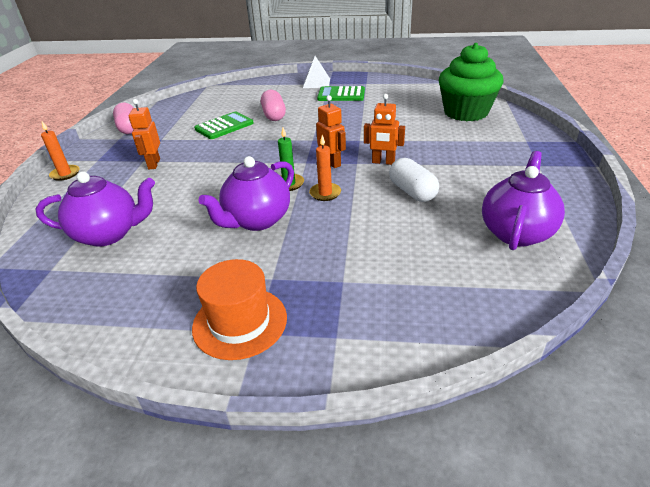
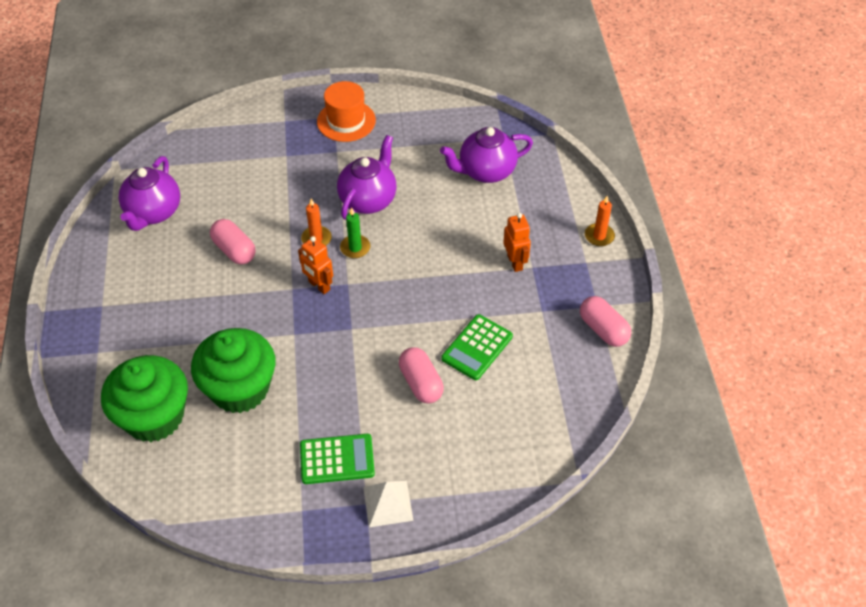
camera: 165 degrees right, 15 degrees up
orange robot [364,94,405,165] -> none
white capsule [389,158,439,202] -> pink capsule [210,219,256,265]
none -> green cupcake [191,328,276,413]

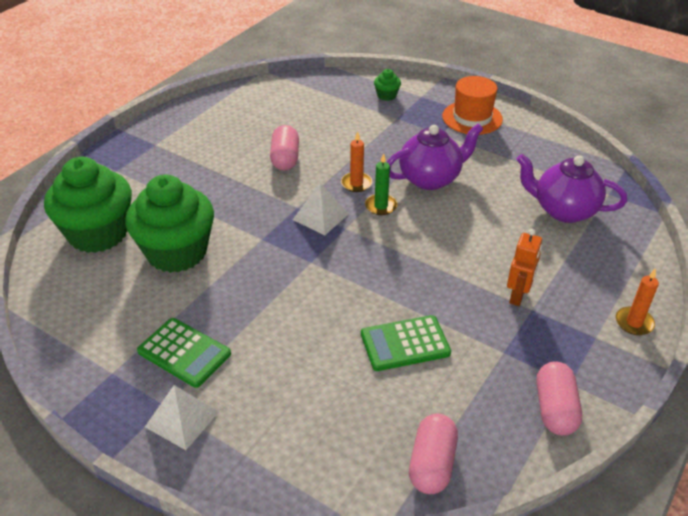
camera: 40 degrees right, 10 degrees down
purple teapot [118,156,180,231] -> none
orange robot [298,236,333,294] -> white pyramid [293,183,349,235]
pink capsule [399,347,444,404] -> pink capsule moved to [409,413,458,494]
none -> green cupcake [374,69,401,101]

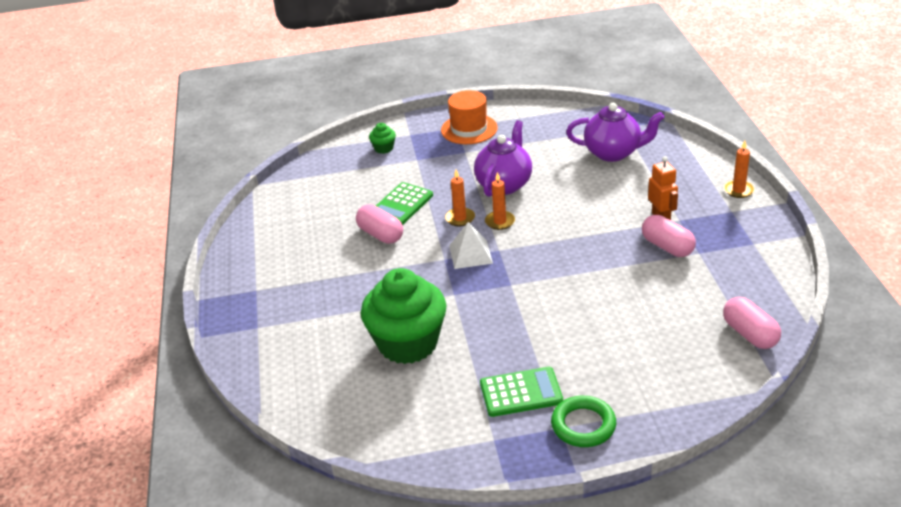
camera: 40 degrees left, 5 degrees down
green cupcake [44,157,132,253] -> none
white pyramid [145,385,219,450] -> green ring [551,396,616,447]
green calculator [361,315,451,371] -> green calculator moved to [376,182,433,225]
green candle [365,153,397,215] -> orange candle [485,172,515,230]
purple teapot [516,154,627,223] -> purple teapot turned 150 degrees counterclockwise [566,103,664,162]
pink capsule [537,361,582,436] -> pink capsule moved to [642,215,696,257]

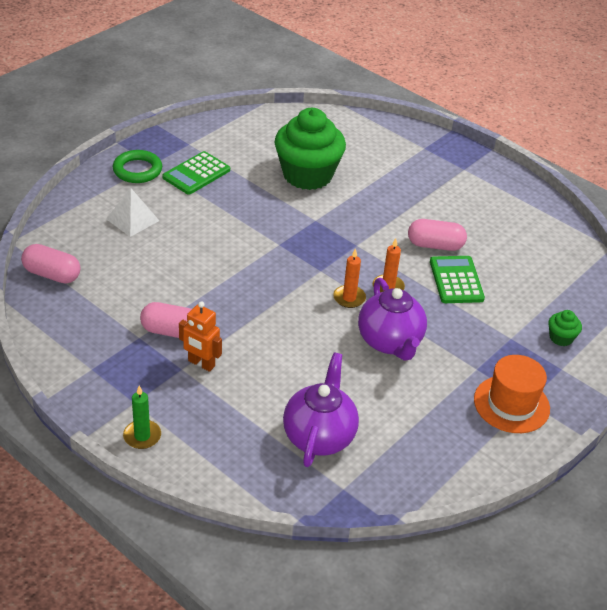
camera: 135 degrees right, 5 degrees up
white pyramid [449,222,493,269] -> white pyramid moved to [106,188,159,237]
purple teapot [566,103,664,162] -> purple teapot turned 135 degrees clockwise [283,352,359,467]
orange candle [724,140,755,198] -> green candle [123,386,161,449]

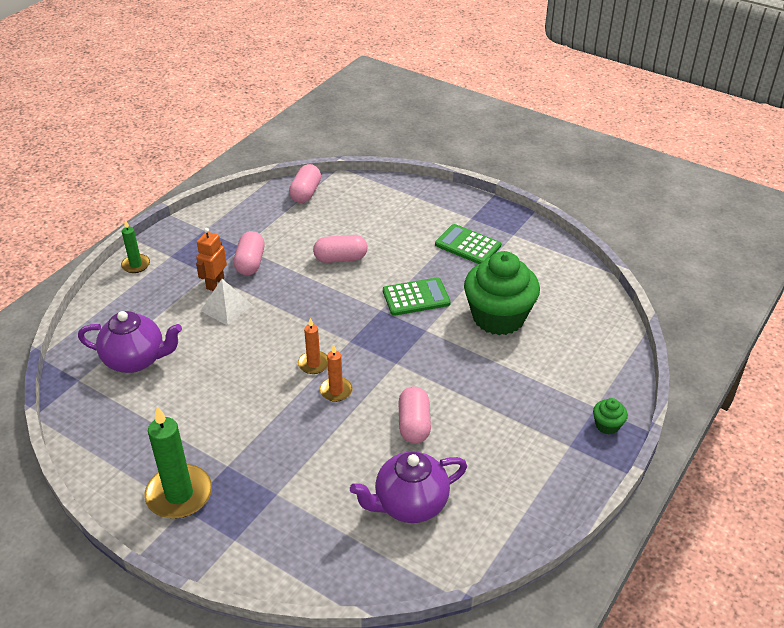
camera: 85 degrees right, 0 degrees up
white pyramid [106,188,159,237] -> white pyramid moved to [201,279,252,326]
green ring [113,150,162,183] -> none
purple teapot [358,278,427,361] -> purple teapot moved to [350,451,467,523]
green calculator [430,256,485,303] -> green calculator moved to [383,277,451,316]
orange hat [474,355,550,433] -> green candle [144,407,212,519]
green cupcake [549,310,582,346] -> green cupcake moved to [593,398,628,434]
none -> pink capsule [313,235,367,263]

